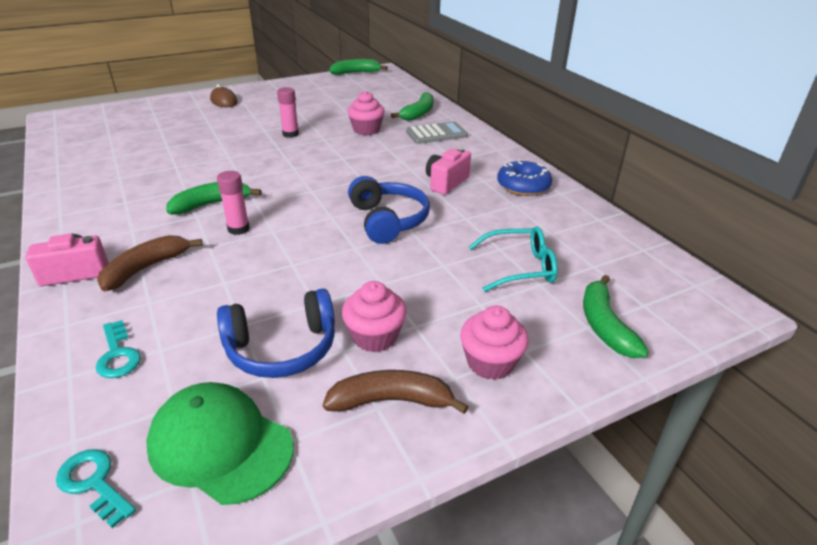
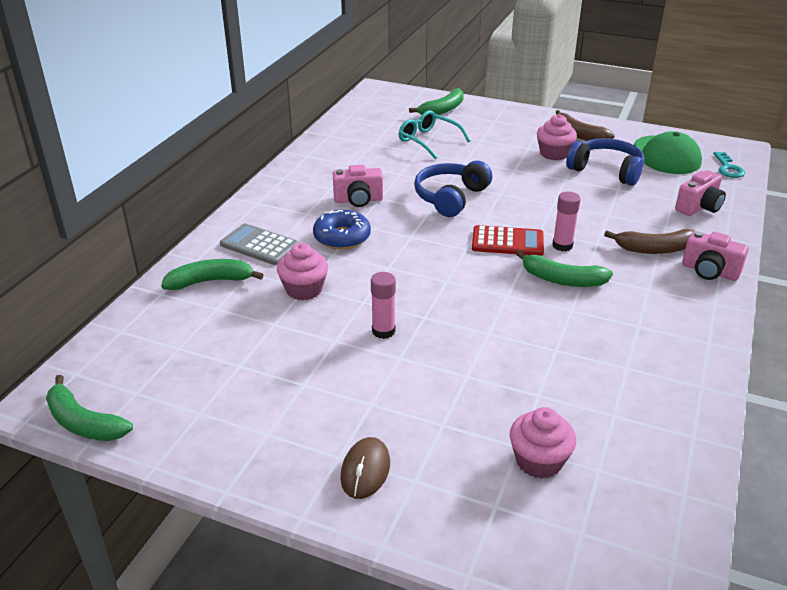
camera: 130 degrees left, 0 degrees up
turquoise key [96,320,141,378] -> pink camera [675,170,726,216]
pink cupcake [460,306,529,380] -> pink cupcake moved to [510,407,576,479]
blue donut [497,159,552,196] -> blue donut moved to [313,210,371,249]
none -> red calculator [472,225,544,256]

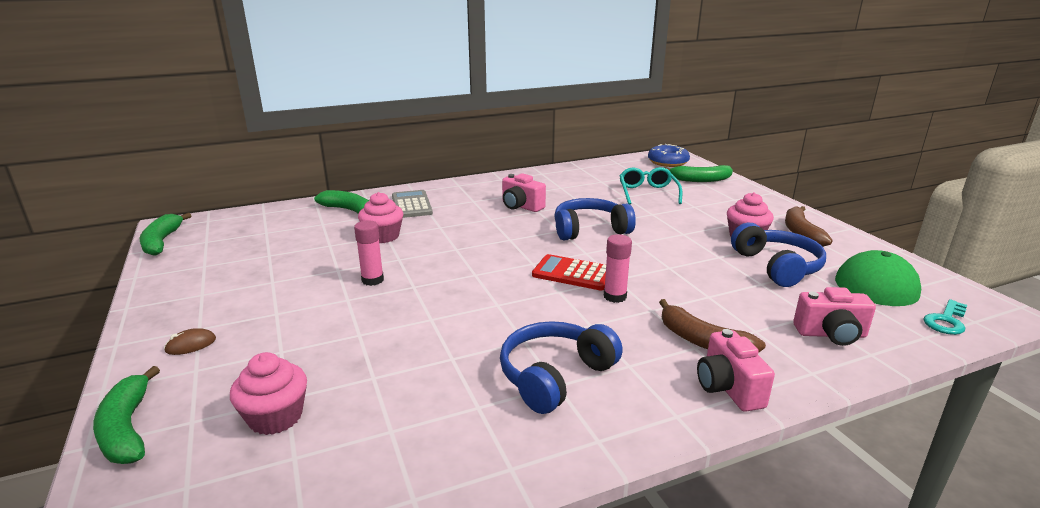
camera: 45 degrees right, 10 degrees down
blue donut [313,210,371,249] -> blue donut moved to [648,144,690,167]
brown mouse [340,437,390,499] -> brown mouse [164,328,216,355], size x0.67
red calculator [472,225,544,256] -> red calculator turned 150 degrees clockwise [532,254,606,291]
green banana [516,250,613,287] -> green banana moved to [93,366,160,464]
none -> blue headphones [500,321,623,414]

